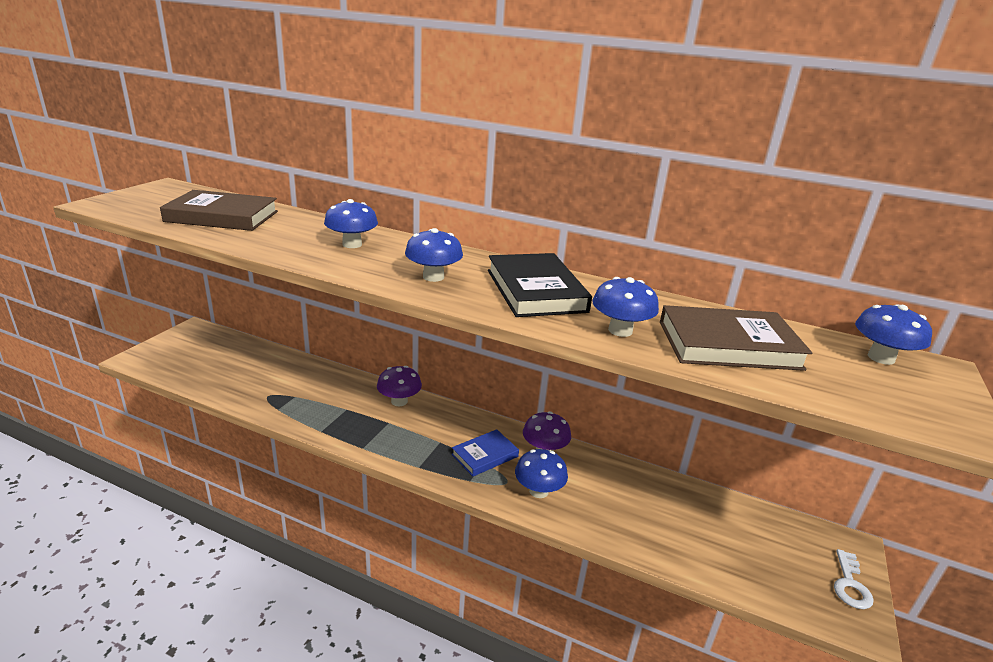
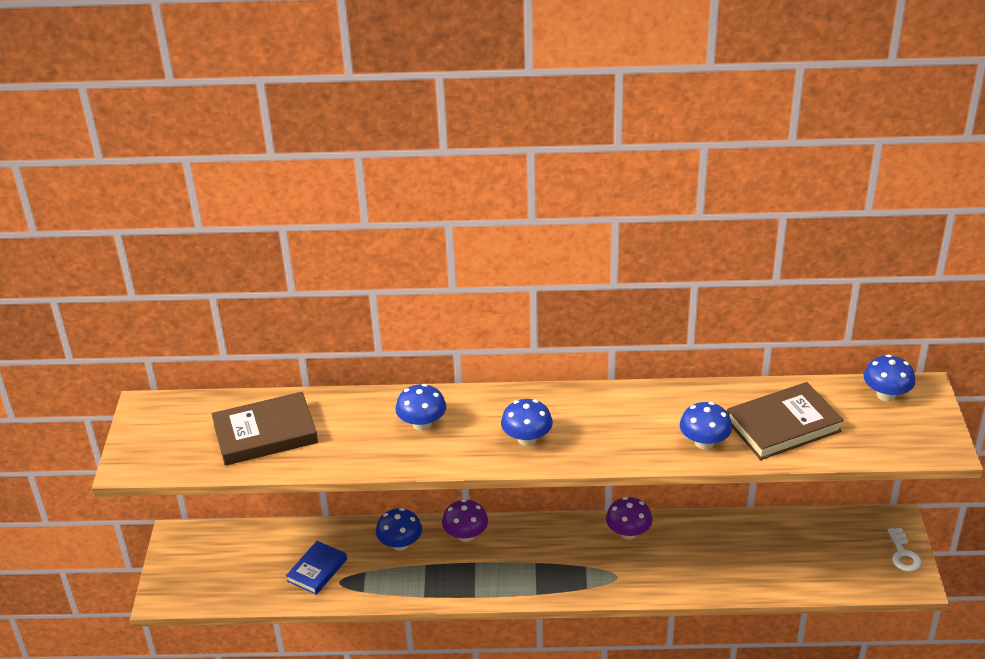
camera: 20 degrees left, 10 degrees up
blue book [452,429,519,476] -> blue book moved to [286,541,347,595]
black book [488,253,592,317] -> none
blue mushroom [515,449,568,498] -> blue mushroom moved to [376,508,422,551]

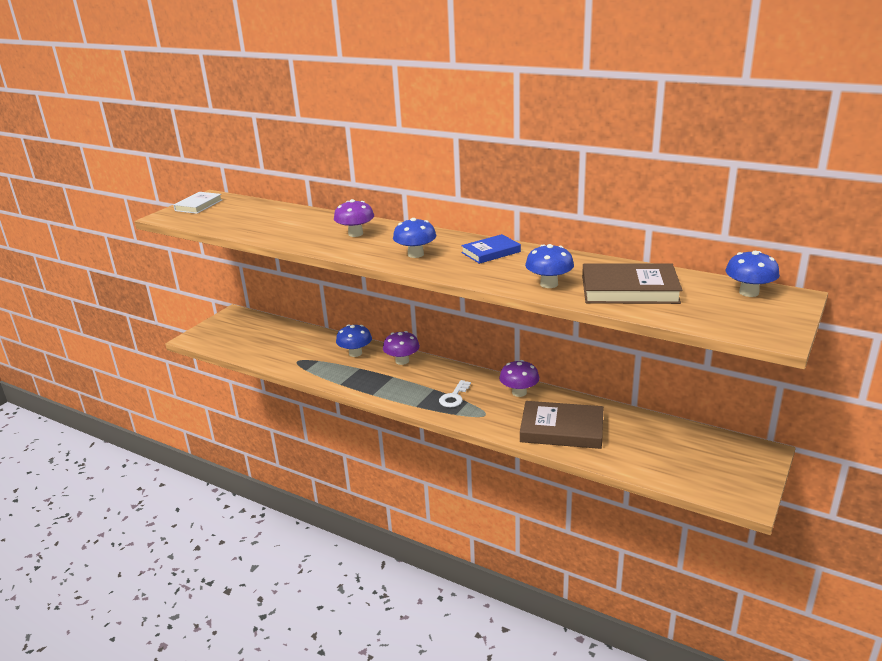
camera: 30 degrees right, 10 degrees down
brown book [211,392,318,466] -> brown book moved to [520,401,603,449]
blue book [286,541,347,595] -> blue book moved to [461,234,521,264]
blue mushroom [395,384,446,431] -> purple mushroom [334,199,374,237]
white key [888,528,921,572] -> white key moved to [439,380,471,407]
none -> white book [173,192,222,214]

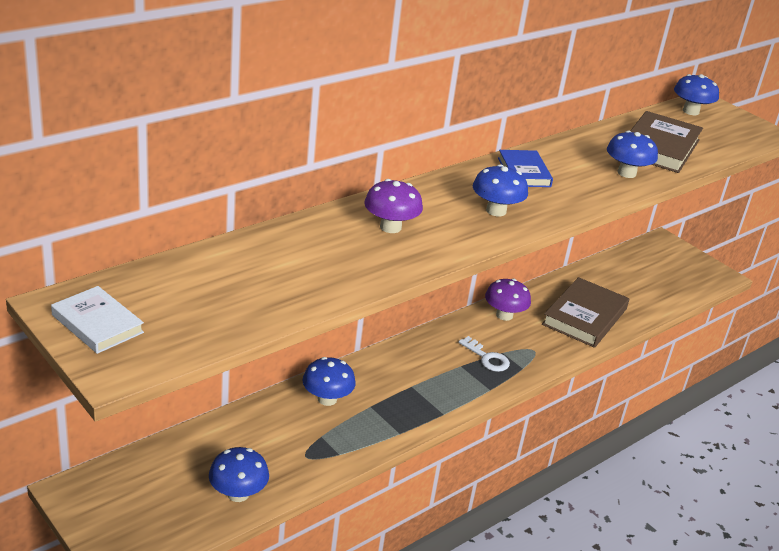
camera: 75 degrees left, 5 degrees up
purple mushroom [383,331,420,365] -> none
none -> blue mushroom [209,447,269,502]

